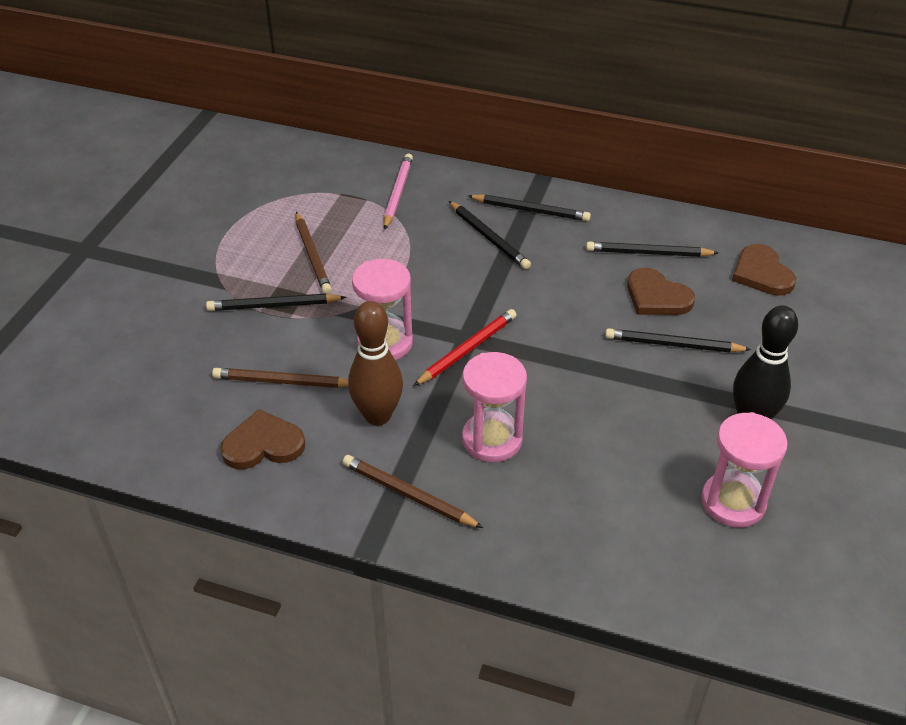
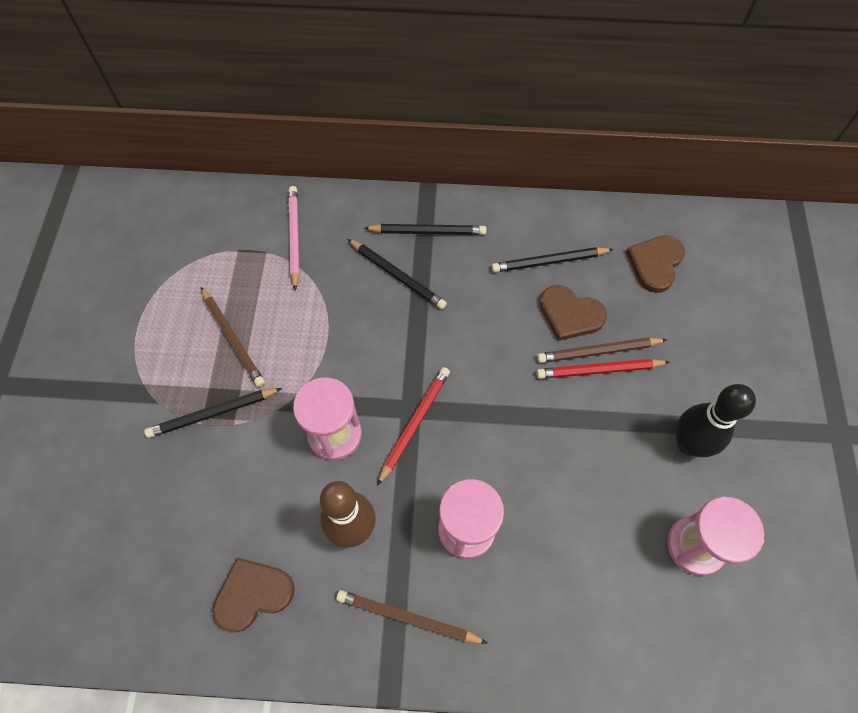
camera: 15 degrees left, 20 degrees up
brown pencil [212,368,348,388] -> brown pencil moved to [537,337,667,363]
black pencil [605,328,752,353] -> red pencil [536,359,670,379]
brown heart [732,244,796,296] -> brown heart turned 60 degrees clockwise [626,235,685,293]

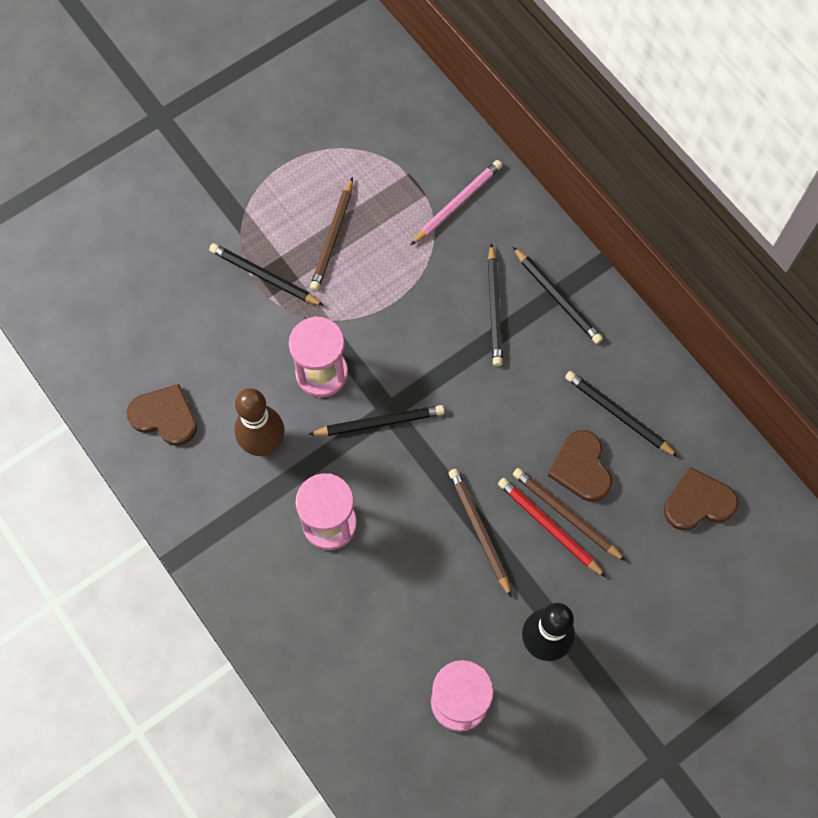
camera: 50 degrees right, 5 degrees up
brown pencil [336,590,488,644] -> brown pencil moved to [449,469,512,598]
red pencil [377,367,450,486] -> black pencil [308,405,445,436]

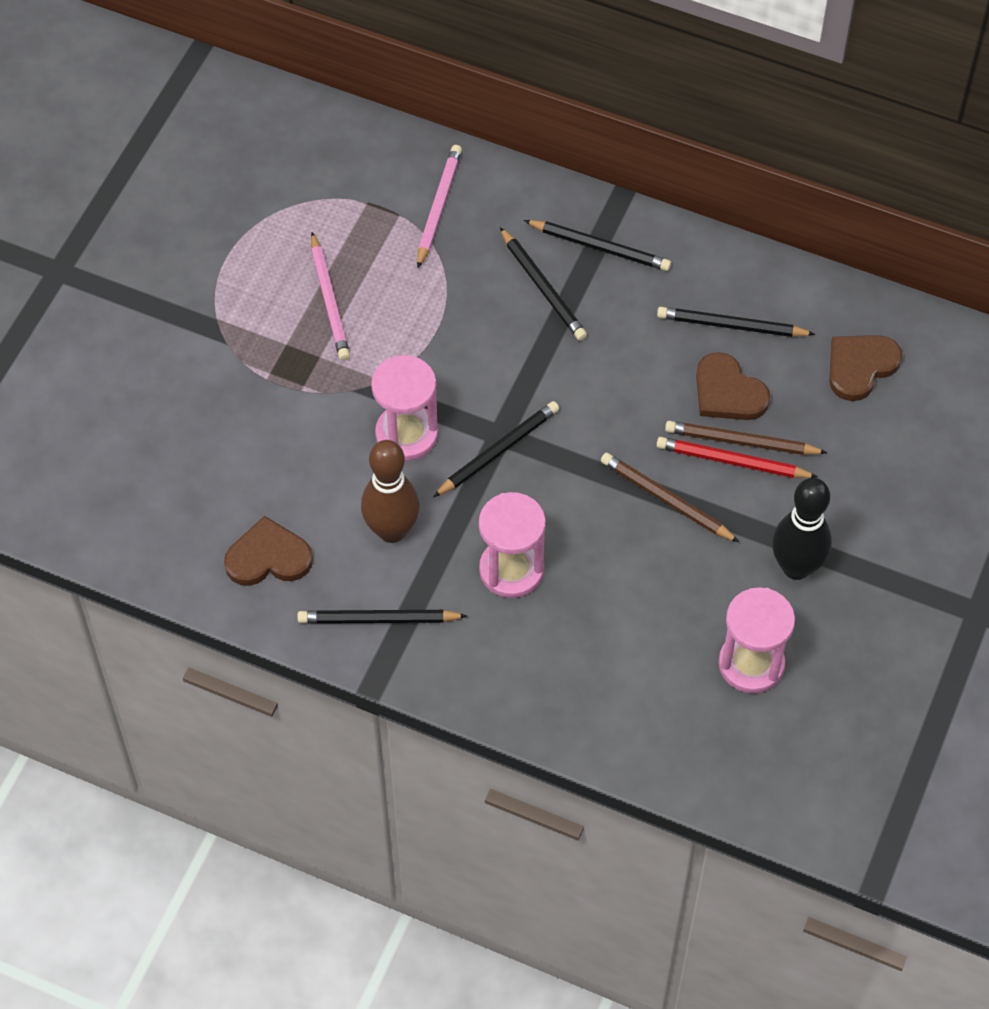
camera: 30 degrees left, 10 degrees down
black pencil [209,243,324,306] -> black pencil moved to [297,610,467,624]
brown pencil [310,177,353,291] -> pink pencil [311,232,350,361]

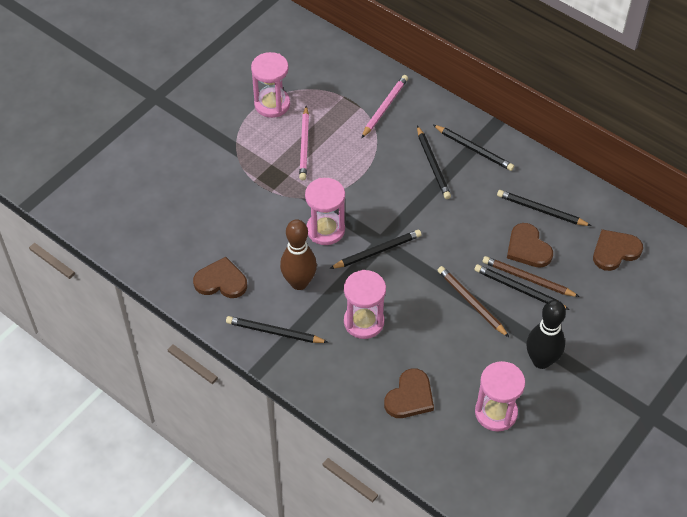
camera: 15 degrees right, 5 degrees down
red pencil [656,437,818,478] -> black pencil [474,264,570,310]
none -> pink hourglass [251,52,290,118]
none -> brown heart [384,368,434,418]

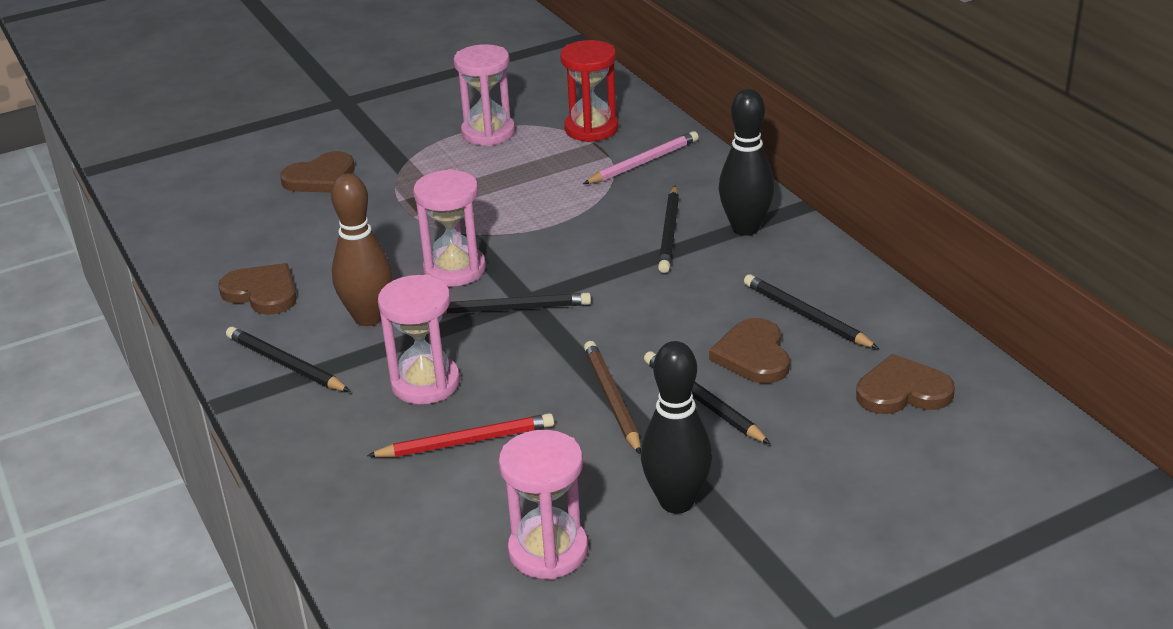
camera: 25 degrees right, 20 degrees down
pink pencil [299,106,309,180] -> none
brown heart [384,368,434,418] -> brown heart moved to [280,151,355,193]
black pencil [433,125,514,171] -> black bowling pin [719,89,775,236]
brown pencil [483,256,580,297] -> none
none -> red pencil [367,413,554,457]
none -> red hourglass [560,40,618,142]

